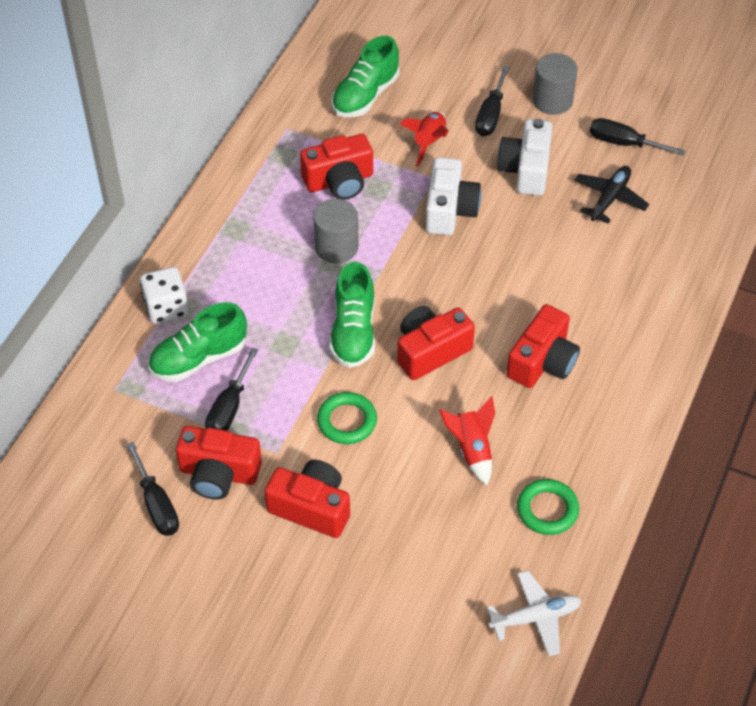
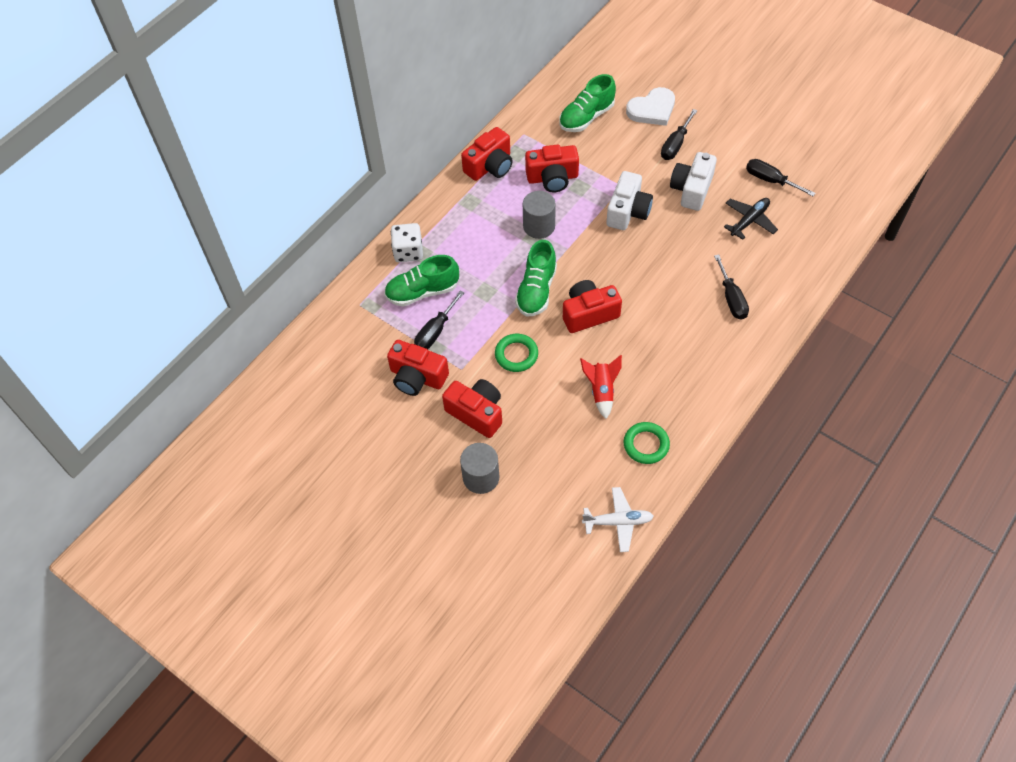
camera: 15 degrees right, 5 degrees up
black screwdriver [126,442,179,536] -> black screwdriver moved to [714,254,749,320]
red rocket [399,111,448,167] -> none
red camera [506,304,580,388] -> red camera moved to [461,127,513,181]
grey cylinder [532,53,578,115] -> grey cylinder moved to [460,443,499,494]
none -> white heart [626,87,675,126]

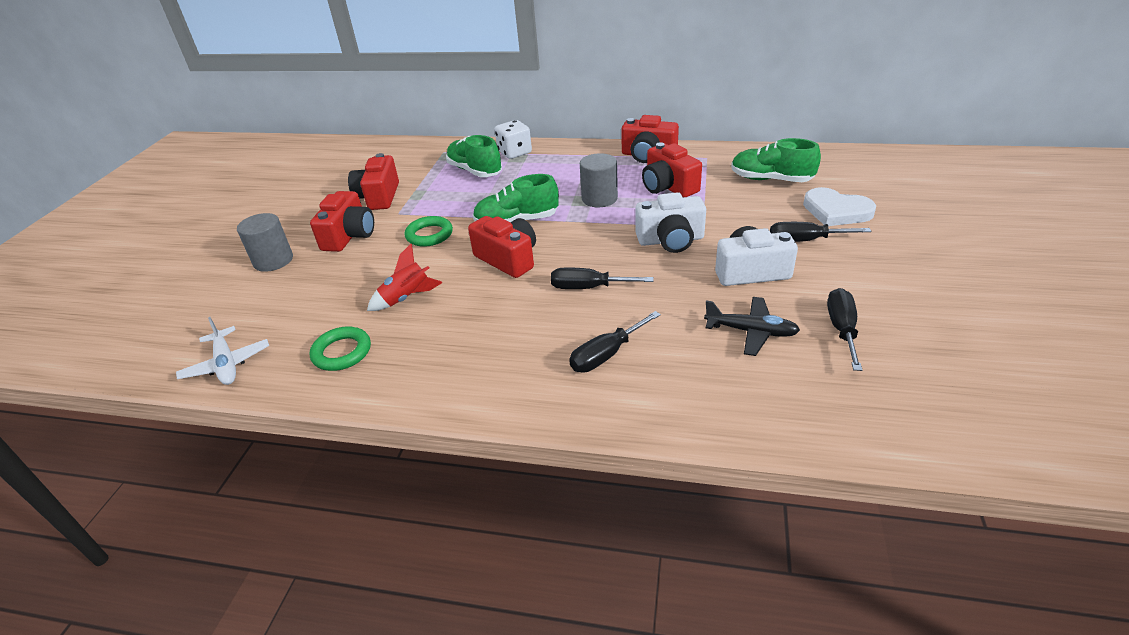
camera: 65 degrees right, 20 degrees down
black screwdriver [414,290,464,349] -> black screwdriver moved to [551,267,654,289]

